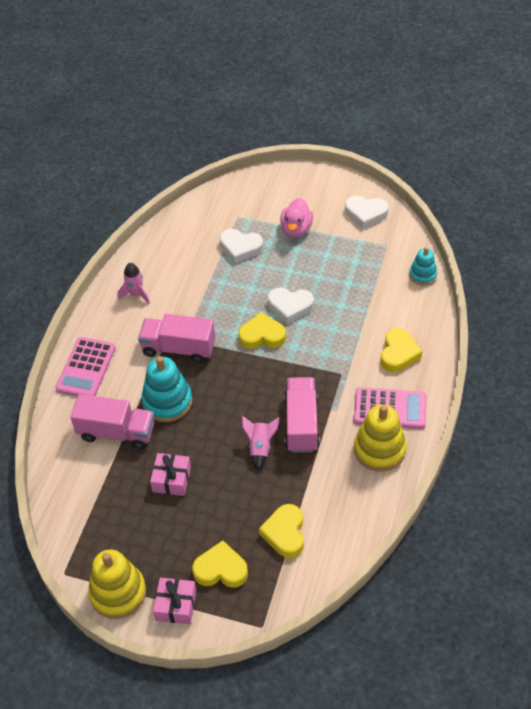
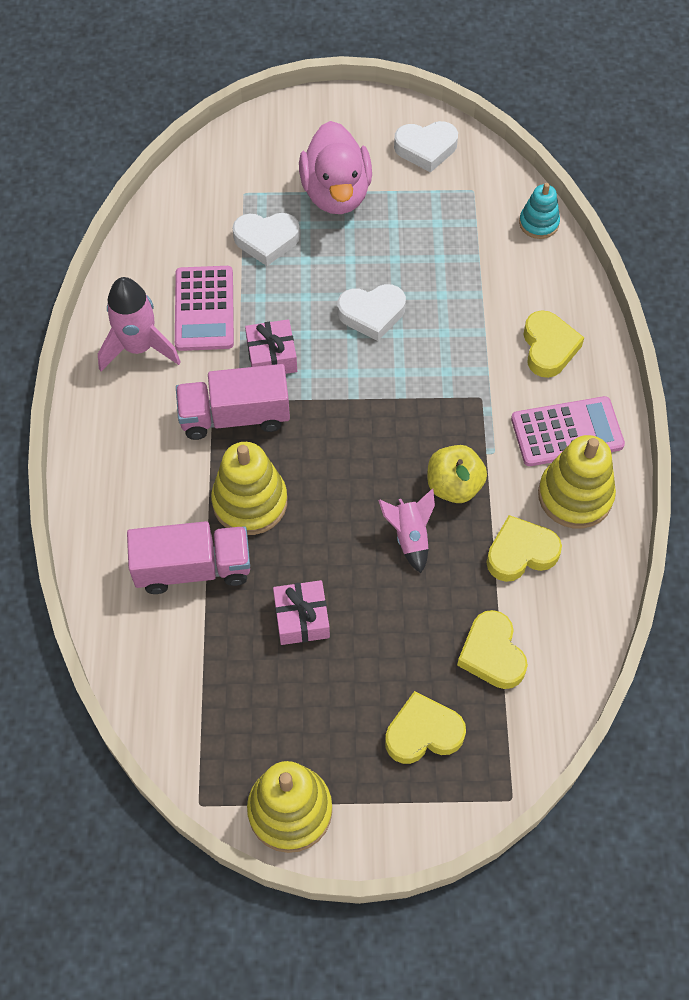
camera: 20 degrees left, 10 degrees up
pink calculator [56,337,116,397] -> pink calculator moved to [175,266,234,351]
pink rocket [118,263,150,304] -> pink rocket [98,277,181,371], size x1.58
turquoise stacking toy [141,356,192,422] -> yellow stacking toy [211,442,287,535]
pink gift [153,578,197,624] -> pink gift moved to [245,319,297,374]
yellow heart [238,312,286,349] -> yellow heart moved to [486,515,562,582]
pink duck [280,198,313,237] -> pink duck [299,121,372,214], size x1.50
pink truck [284,377,320,453] -> yellow apple [427,445,487,503]

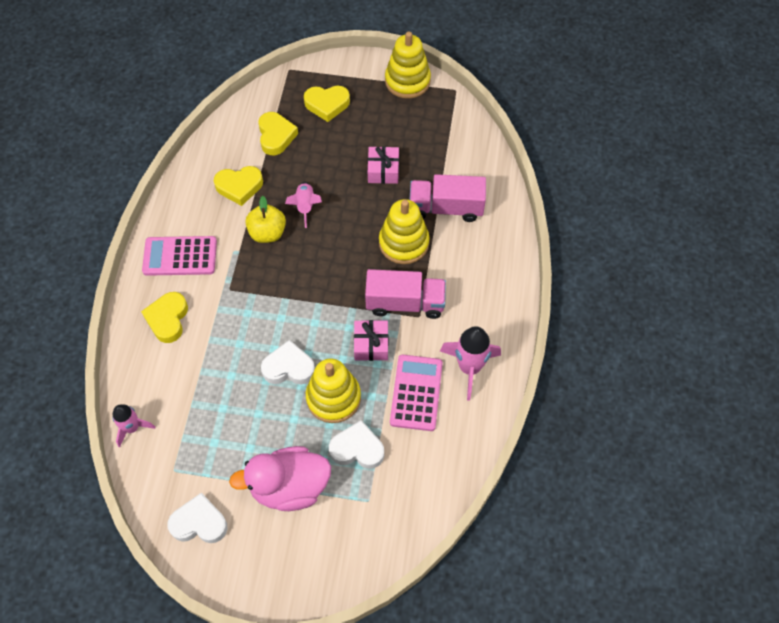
camera: 170 degrees left, 0 degrees up
pink duck [299,121,372,214] -> pink duck turned 105 degrees counterclockwise [229,446,331,511]
turquoise stacking toy [519,183,560,239] -> pink rocket [113,404,155,448]
yellow stacking toy [538,435,616,529] -> yellow stacking toy moved to [306,359,361,423]

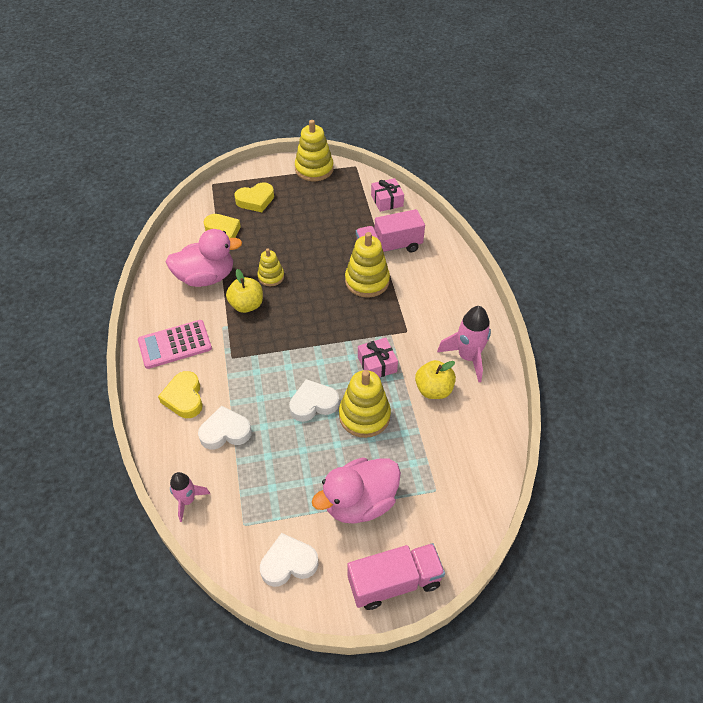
camera: 20 degrees left, 10 degrees down
yellow heart [214,166,263,206] -> pink duck [166,229,242,287]
pink rocket [285,182,322,228] -> yellow stacking toy [257,248,284,286]
white heart [329,420,384,469] -> white heart moved to [198,406,252,450]
pink truck [365,269,446,319] -> pink truck moved to [347,543,445,610]
pink gift [368,147,399,184] -> pink gift moved to [371,178,404,212]
pink calculator [390,355,443,431] -> yellow apple [415,360,456,399]

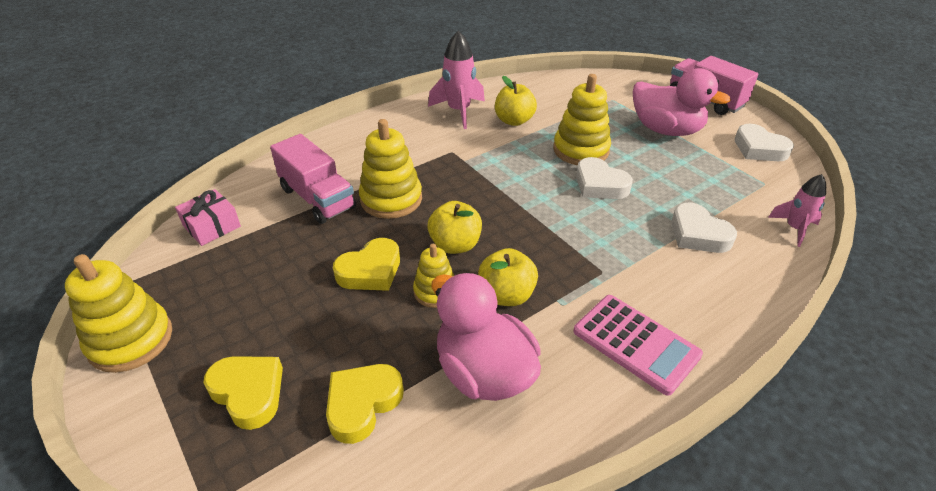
camera: 115 degrees left, 10 degrees down
yellow heart [158,371,203,418] -> yellow heart moved to [333,238,400,291]
pink gift [358,338,398,377] -> none
none -> yellow apple [427,201,482,254]

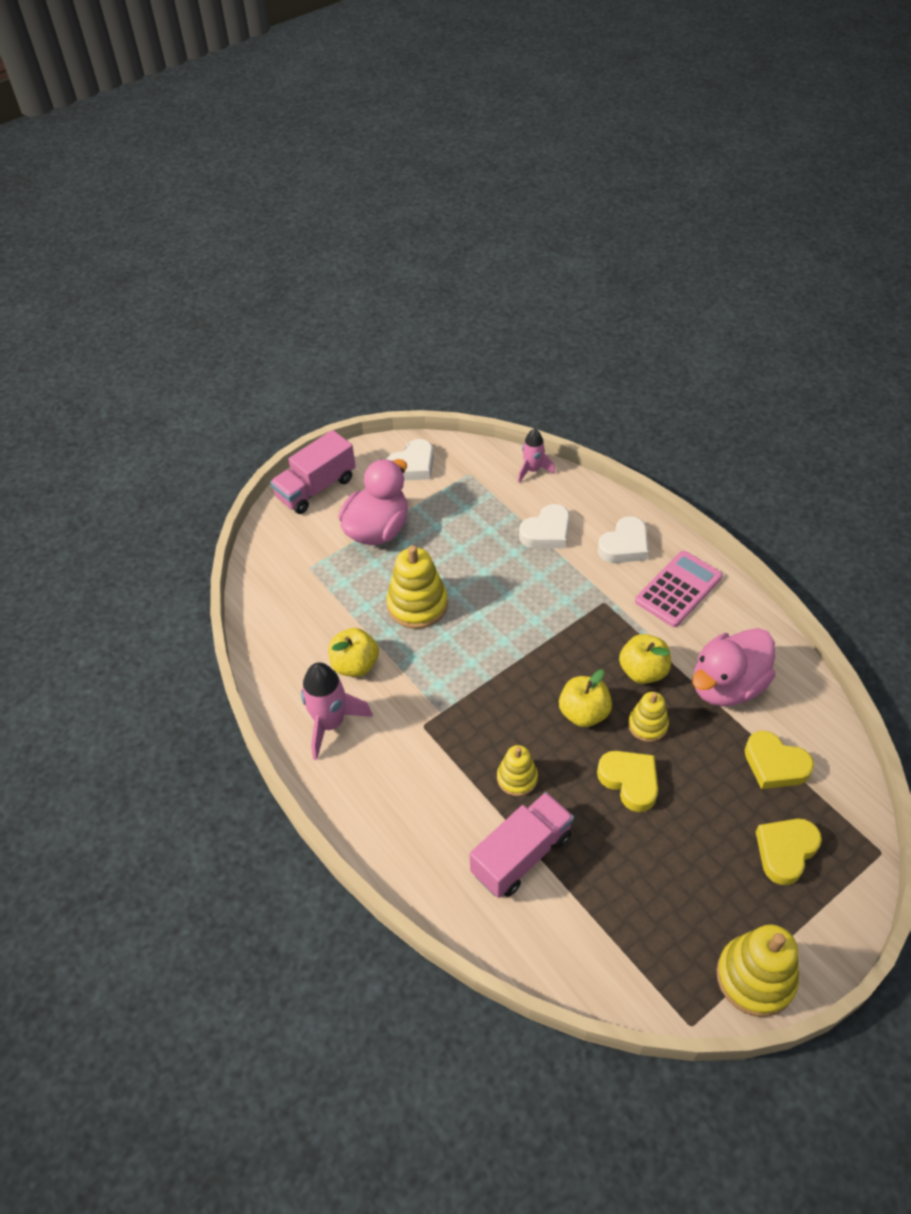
camera: 90 degrees left, 10 degrees up
pink gift [175,189,241,246] -> none
yellow stacking toy [359,119,422,219] -> yellow stacking toy [497,745,538,796], size x0.60
white heart [576,157,633,199] -> white heart moved to [598,516,648,563]

